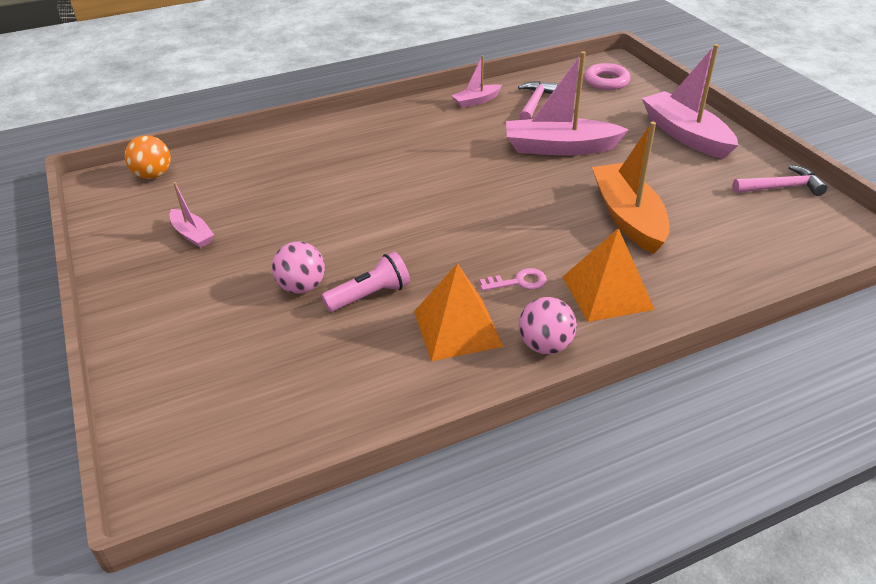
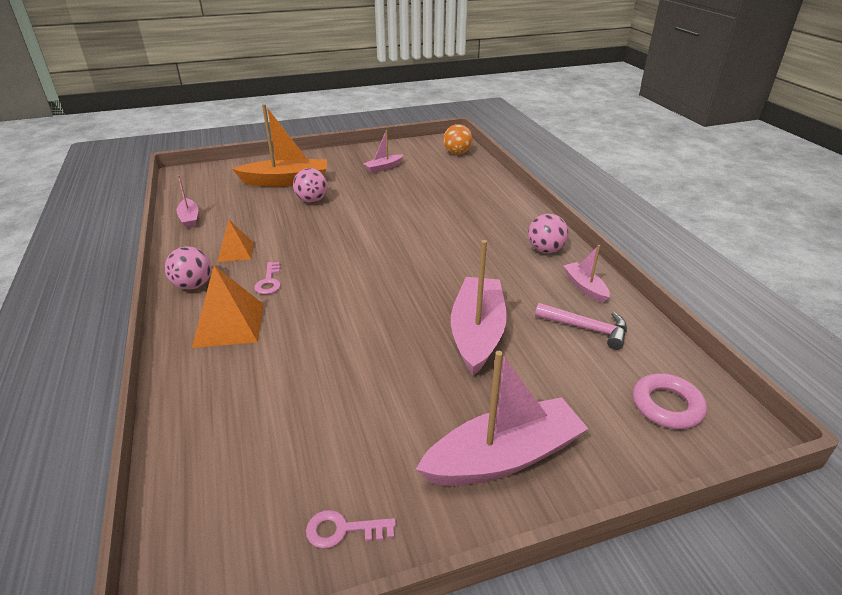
camera: 95 degrees right, 5 degrees down
pink flashlight [321,252,410,312] -> none
orange pyramid [414,263,504,361] -> orange pyramid [218,220,254,262], size x0.62
orange boat [592,122,670,254] -> orange boat moved to [232,104,327,187]
pink hammer [732,165,827,196] -> pink key [306,510,396,549]
none -> pink boat [176,175,198,228]
none -> pink ball [528,214,568,253]

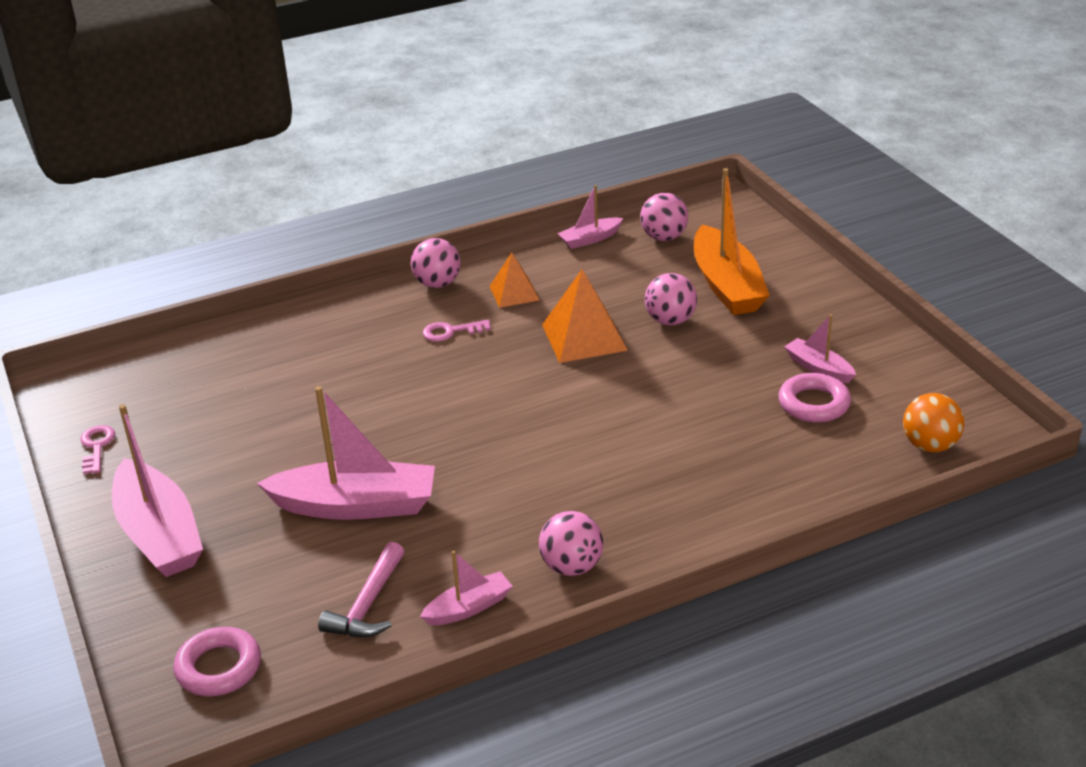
camera: 85 degrees right, 0 degrees up
orange pyramid [192,265,263,348] -> orange pyramid moved to [542,269,628,363]
none -> pink ball [640,193,688,241]
none -> pink ring [778,373,851,423]

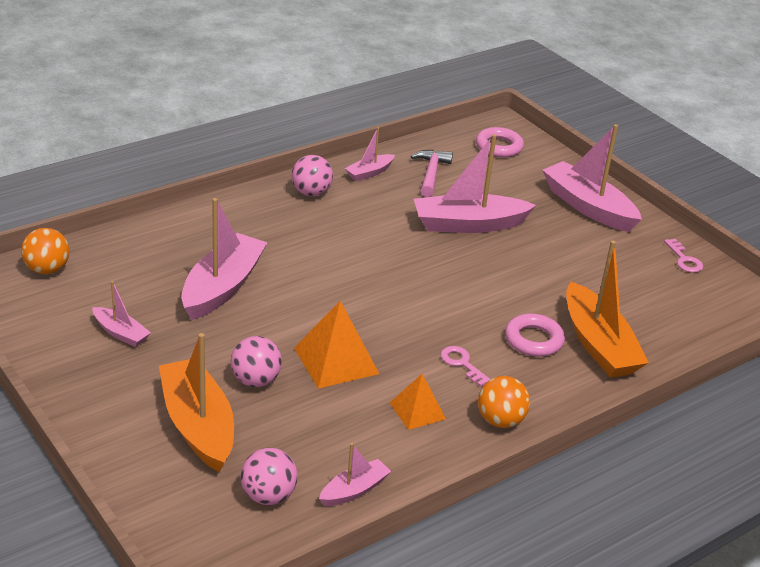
camera: 165 degrees right, 0 degrees up
pink ball [411,238,461,288] -> orange ball [478,376,530,428]
pink key [423,320,491,341] -> pink key turned 105 degrees counterclockwise [440,346,491,387]
pink ring [778,373,851,423] -> pink ring moved to [505,314,565,357]
none -> pink boat [181,198,268,320]
none -> orange boat [566,240,649,378]

